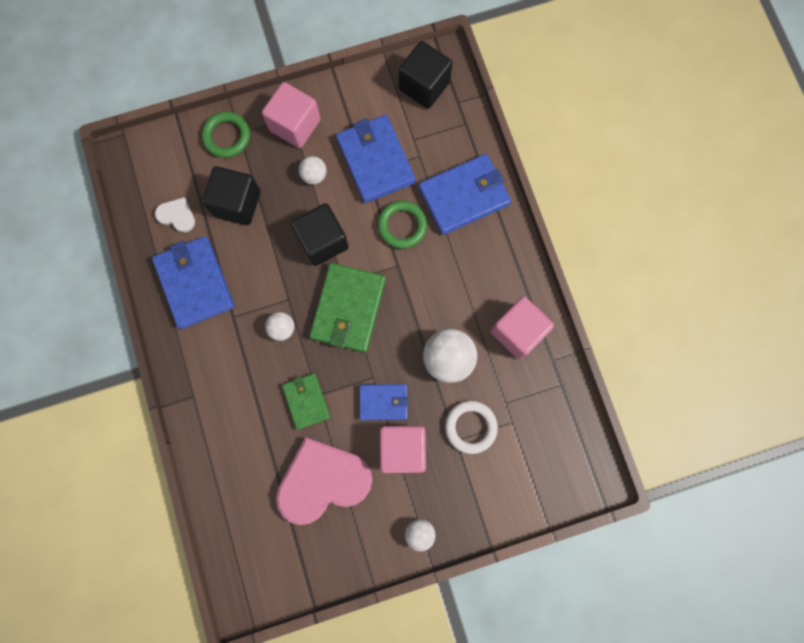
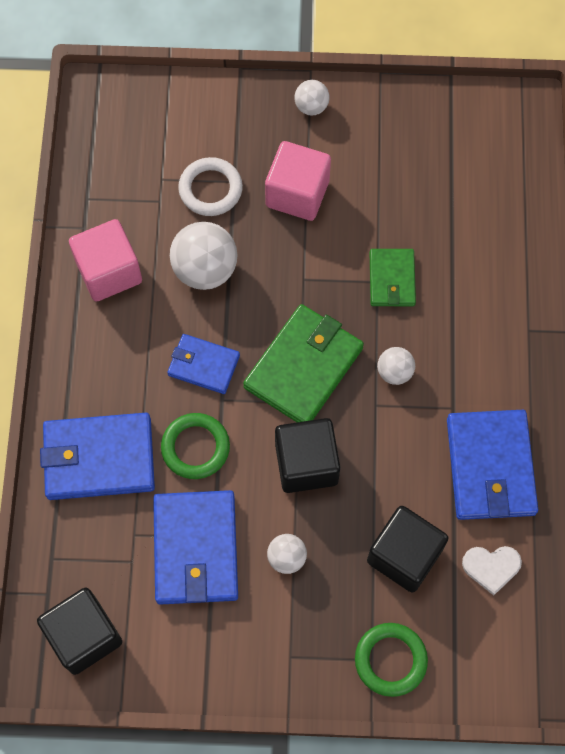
camera: 160 degrees left, 10 degrees down
white heart [155,197,195,233] -> white heart turned 45 degrees counterclockwise [462,546,522,595]
pink cube [262,82,321,148] -> none
pink heart [276,437,373,525] -> none
blue wallet [359,384,409,420] -> blue wallet moved to [167,334,240,394]

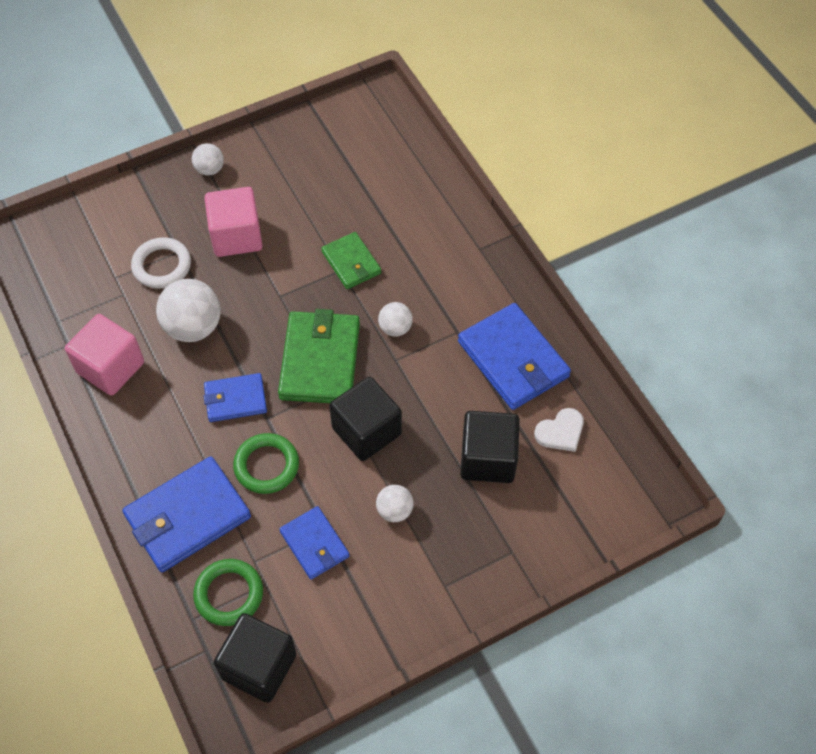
camera: 30 degrees left, 10 degrees down
blue wallet [153,490,238,605] -> blue wallet [280,506,350,580], size x0.59
green ring [355,623,428,697] -> green ring moved to [193,559,263,626]

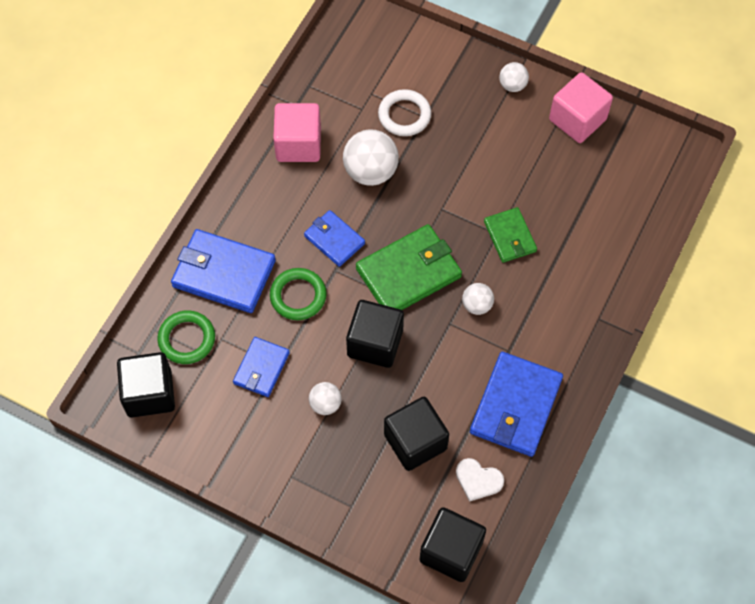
camera: 55 degrees right, 5 degrees up
pink cube [204,187,263,257] -> pink cube moved to [549,72,613,143]
green wallet [321,232,381,289] -> green wallet turned 45 degrees counterclockwise [484,207,537,263]
none -> black cube [419,507,486,582]

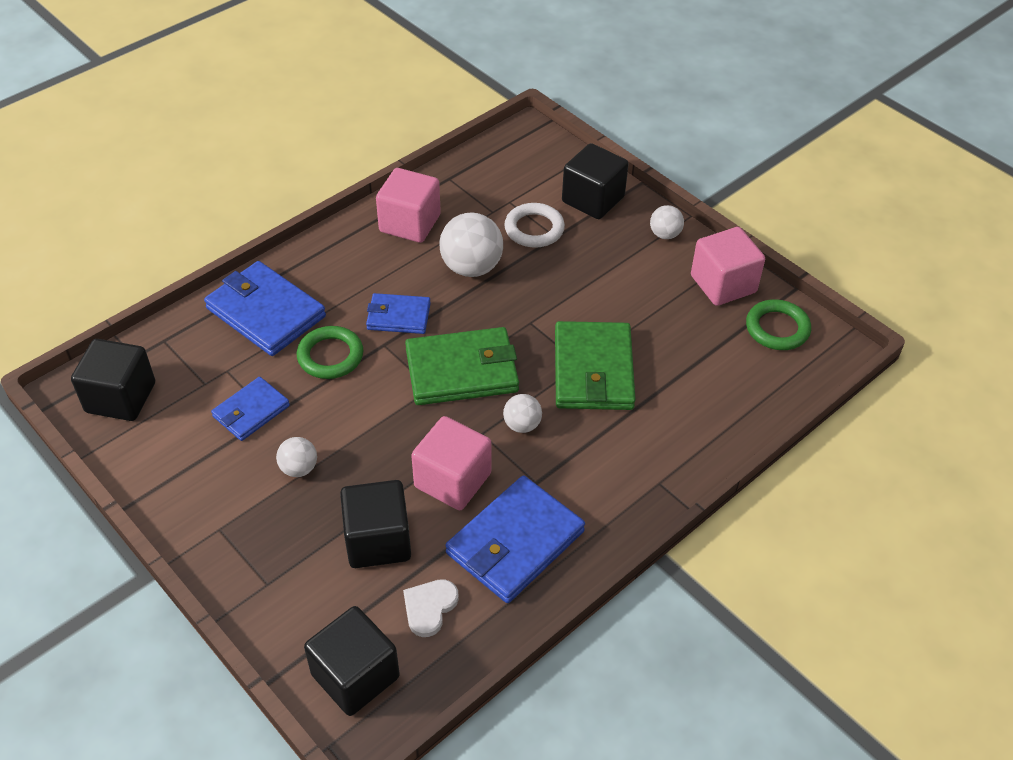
camera: 20 degrees right, 15 degrees down
green ring [157,310,215,364] -> green ring moved to [746,299,811,350]
blue wallet [304,210,365,267] -> blue wallet turned 60 degrees counterclockwise [366,293,431,334]
black cube [346,300,404,368] -> black cube moved to [562,143,629,219]
white heart [456,458,504,502] -> white heart turned 75 degrees clockwise [403,579,459,637]
green wallet [484,207,537,263] -> green wallet [555,321,636,410], size x1.70
none -> pink cube [411,416,492,510]

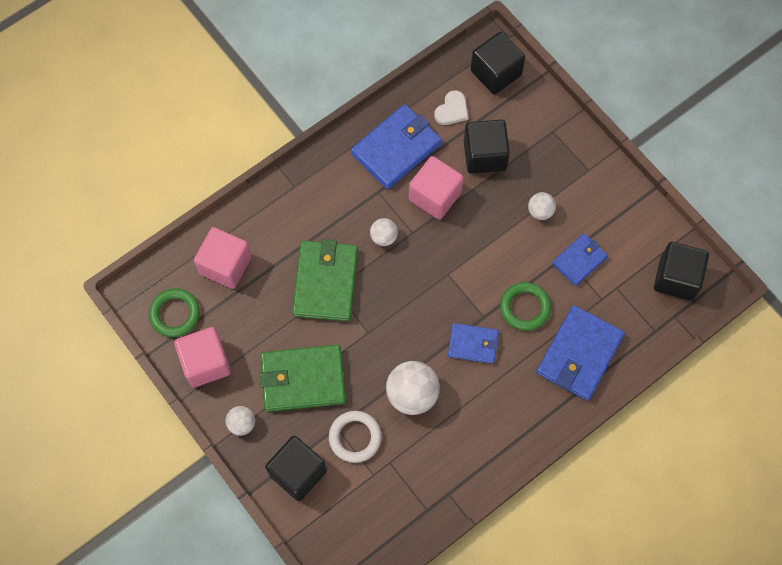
camera: 175 degrees left, 20 degrees up
blue wallet [204,261,326,356] -> blue wallet turned 75 degrees clockwise [536,305,625,401]
pink cube [376,168,441,243] -> pink cube moved to [194,227,252,289]
green wallet [405,327,519,405] -> green wallet moved to [259,345,346,412]

